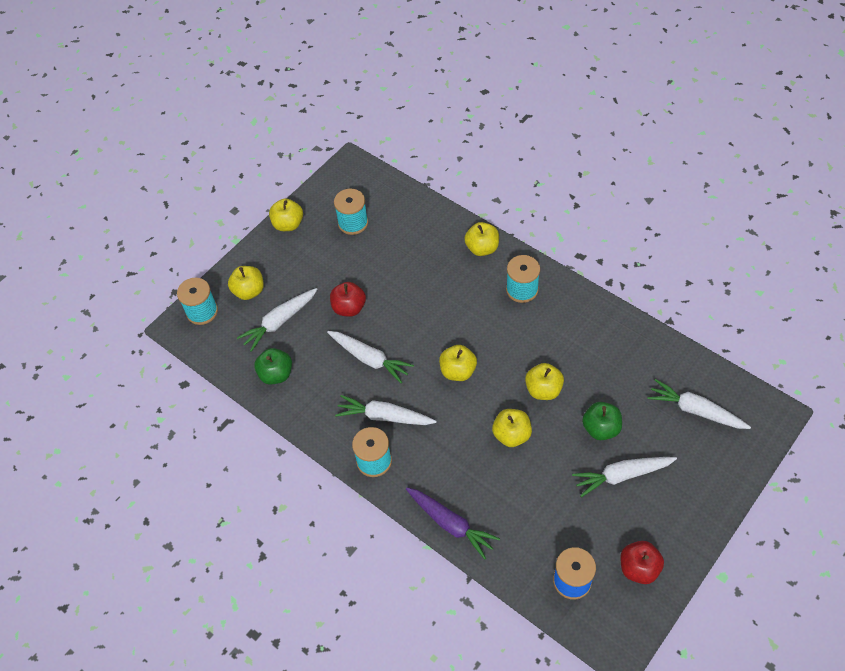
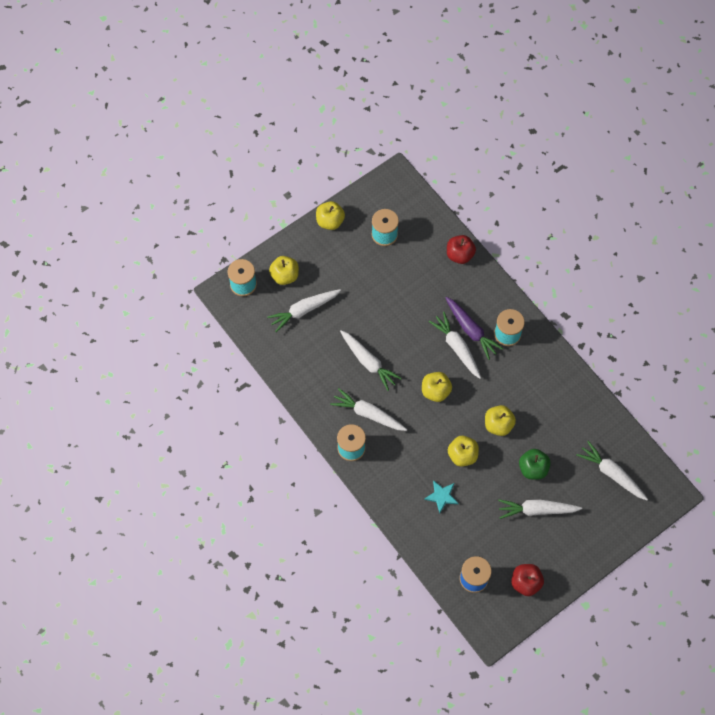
camera: 10 degrees right, 10 degrees up
green apple [254,348,292,385] -> none
red apple [330,282,366,317] -> red apple moved to [447,235,476,264]
purple carrot [406,488,500,560] -> purple carrot moved to [445,297,503,360]
yellow apple [464,222,499,256] -> none
none -> turquoise star [424,480,459,514]
none -> white carrot [428,312,481,379]

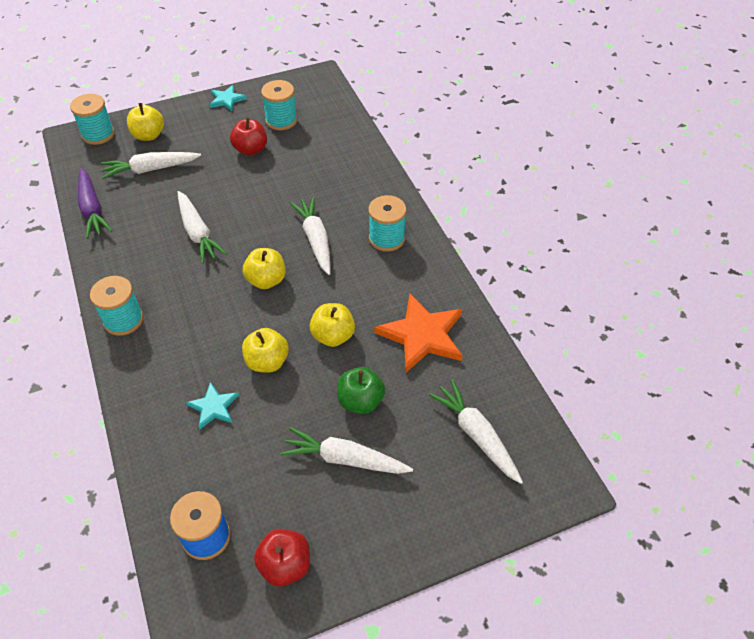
camera: 15 degrees right, 15 degrees down
yellow apple [316,201,345,230] -> turquoise star [210,85,247,111]
white carrot [330,388,407,431] -> none
purple carrot [445,297,503,360] -> purple carrot moved to [78,168,113,239]
red apple [447,235,476,264] -> red apple moved to [230,117,267,156]
none -> orange star [374,293,463,372]

